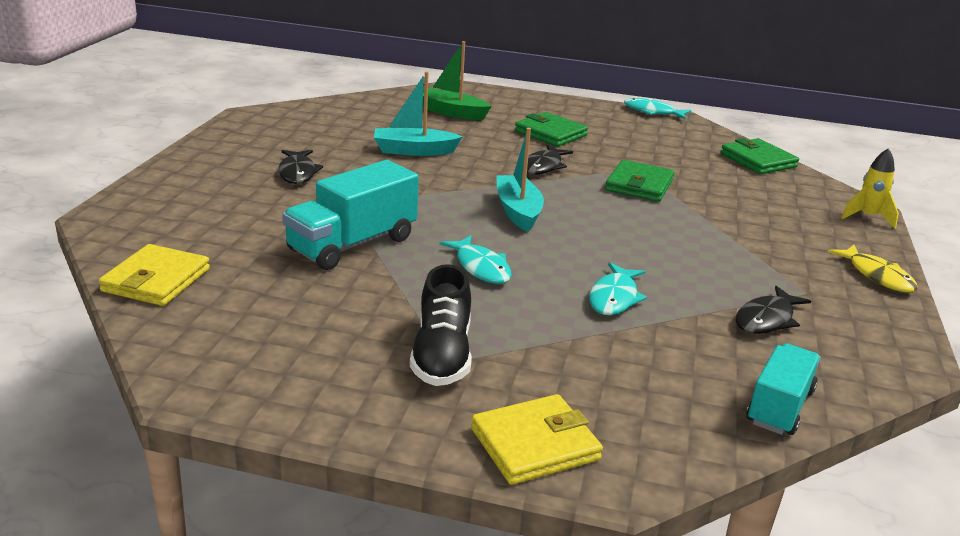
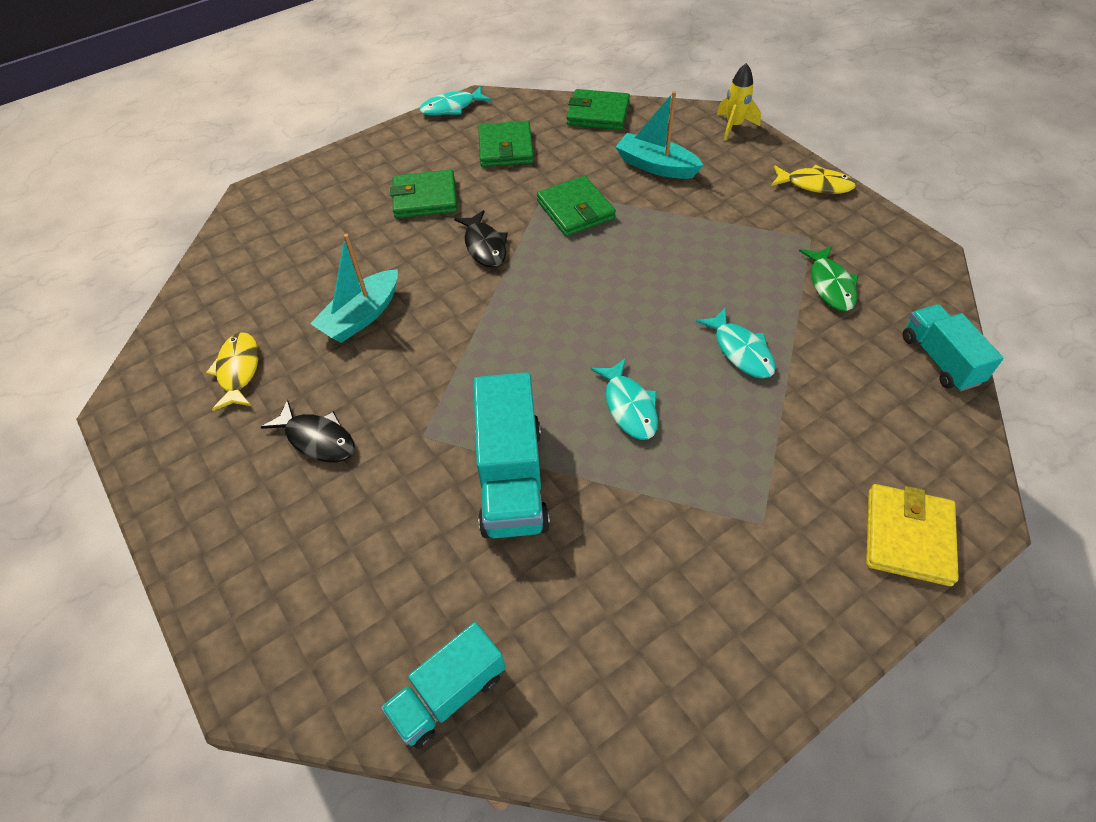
camera: 45 degrees left, 25 degrees up
yellow wallet [99,244,210,306] -> turquoise truck [381,622,505,749]
black shoe [410,264,472,386] -> none
green boat [423,41,491,120] -> none
turquoise fish [440,235,512,284] -> turquoise fish turned 60 degrees clockwise [591,358,658,440]
turquoise boat [497,128,544,232] -> turquoise boat moved to [616,91,703,179]
black fish [736,286,811,334] -> green fish [799,246,859,311]
none -> yellow fish [206,332,259,411]
none -> green wallet [478,121,534,167]

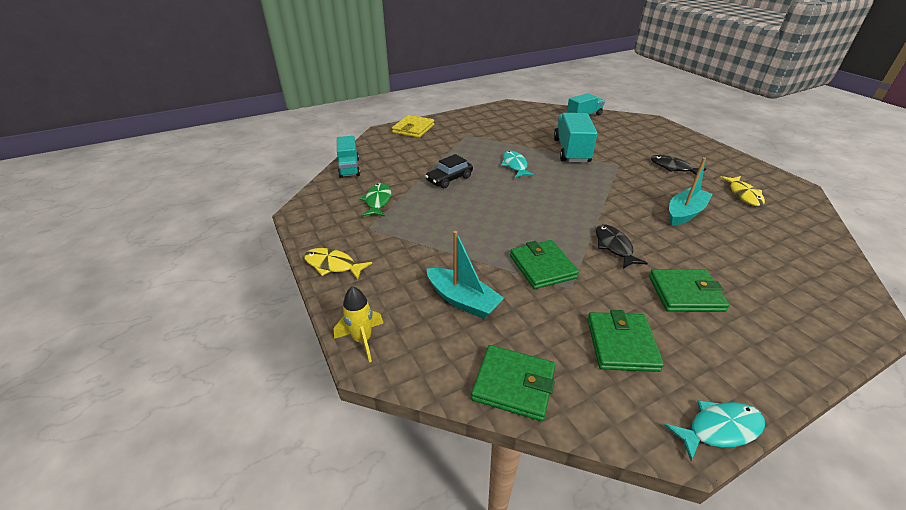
camera: 175 degrees left, 15 degrees down
turquoise fish [696,308,776,378] -> black car [425,154,473,188]

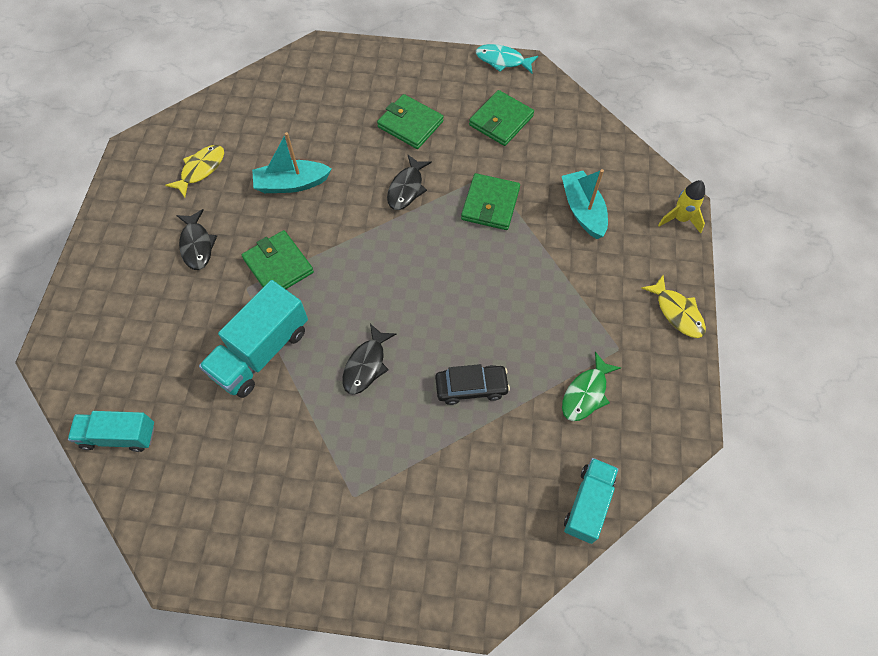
camera: 145 degrees left, 25 degrees up
yellow wallet [392,115,434,138] -> none
green wallet [471,345,555,421] -> green wallet moved to [242,230,314,289]
turquoise fish [501,151,535,178] -> black fish [342,324,396,395]

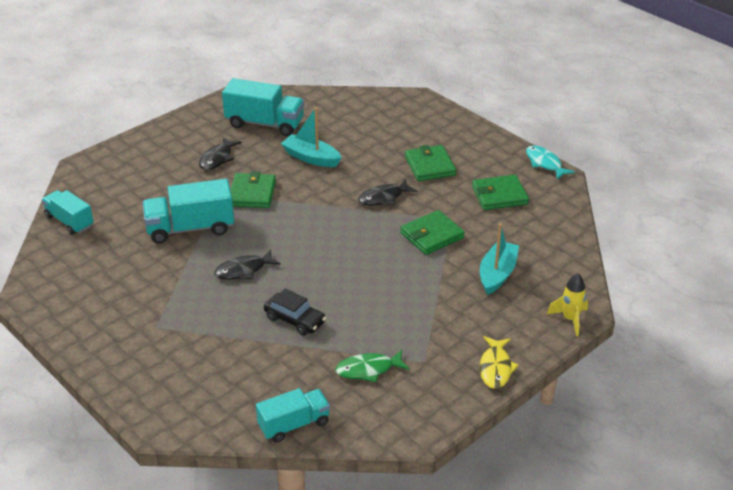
camera: 40 degrees right, 25 degrees down
yellow fish [165,145,224,198] -> turquoise truck [222,78,304,136]

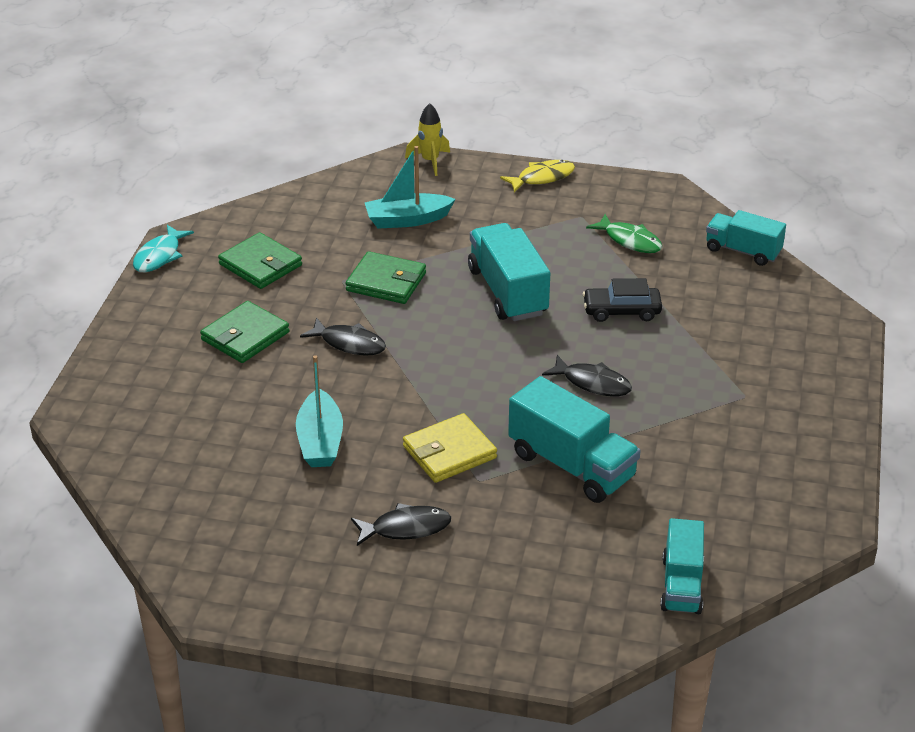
camera: 125 degrees left, 0 degrees up
turquoise truck [222,78,304,136] -> turquoise truck moved to [468,223,550,321]
green wallet [231,171,276,208] -> yellow wallet [403,413,497,483]
black car [264,288,326,336] -> black car turned 90 degrees counterclockwise [583,278,662,322]

